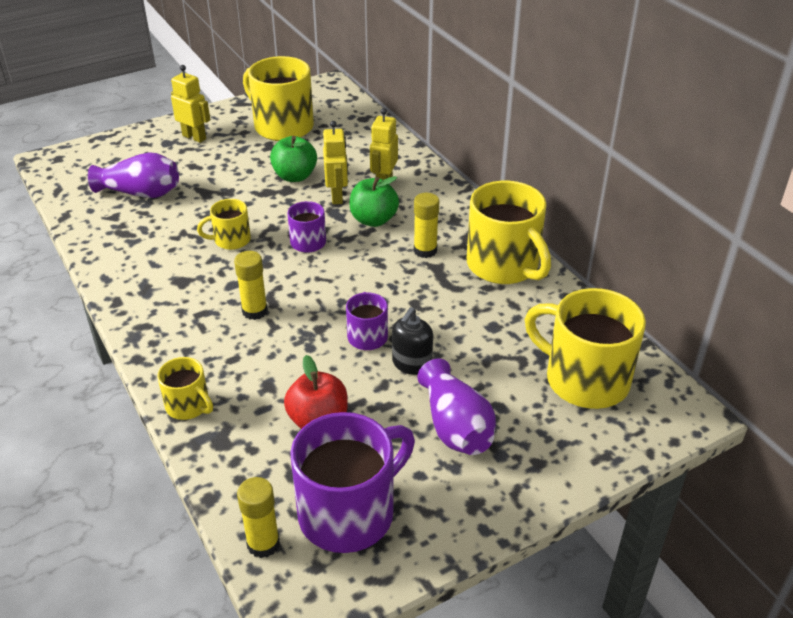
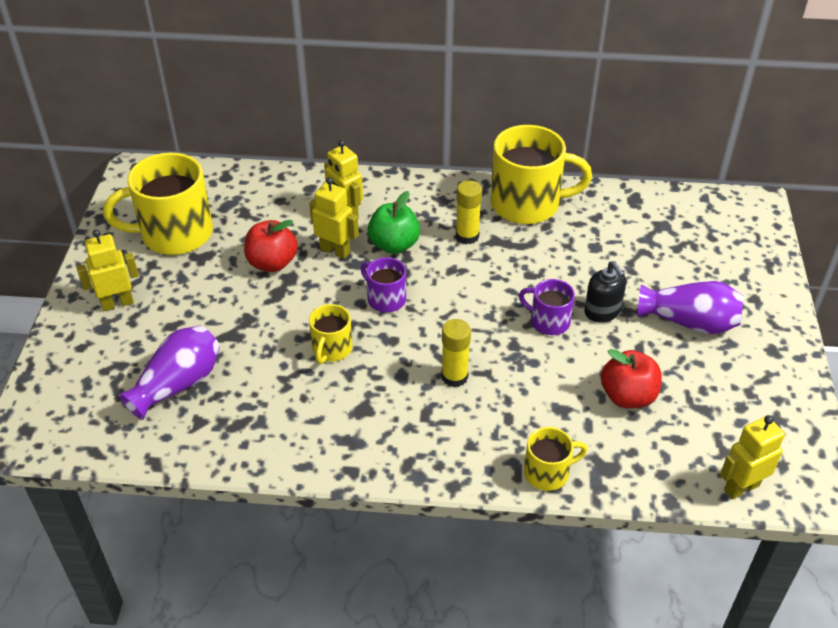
camera: 55 degrees left, 5 degrees up
yellow glue stick [237,477,280,558] -> yellow robot [720,415,785,500]
green apple [270,136,317,182] -> red apple [244,220,298,272]
purple mug [290,412,415,553] -> none
yellow mug [525,288,646,409] -> none

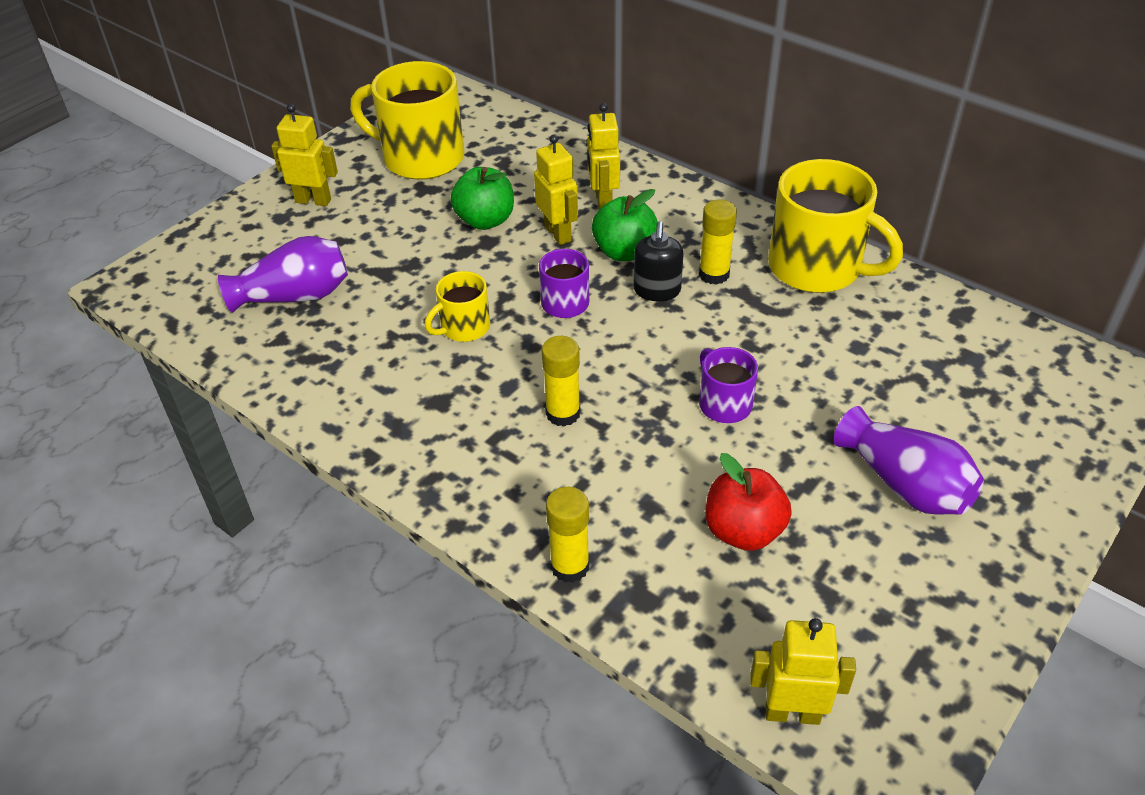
camera: 35 degrees right, 0 degrees up
red apple [244,220,298,272] -> green apple [450,167,514,230]
yellow mug [524,427,588,491] -> yellow glue stick [546,487,590,583]
black soap dispenser [584,261,626,322] -> black soap dispenser moved to [634,221,684,301]

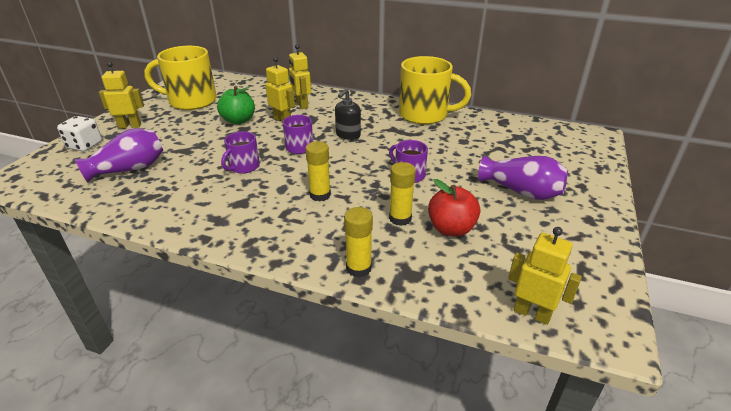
camera: 20 degrees left, 10 degrees down
yellow mug [425,271,490,342] -> purple mug [221,132,260,174]
green apple [592,189,658,261] -> none
black soap dispenser [634,221,684,301] -> black soap dispenser turned 45 degrees clockwise [335,89,361,140]
yellow glue stick [699,200,737,285] -> yellow glue stick moved to [389,162,416,226]
yellow robot [750,618,856,725] -> yellow robot turned 45 degrees clockwise [508,227,582,325]
none -> white dice [57,116,102,151]

